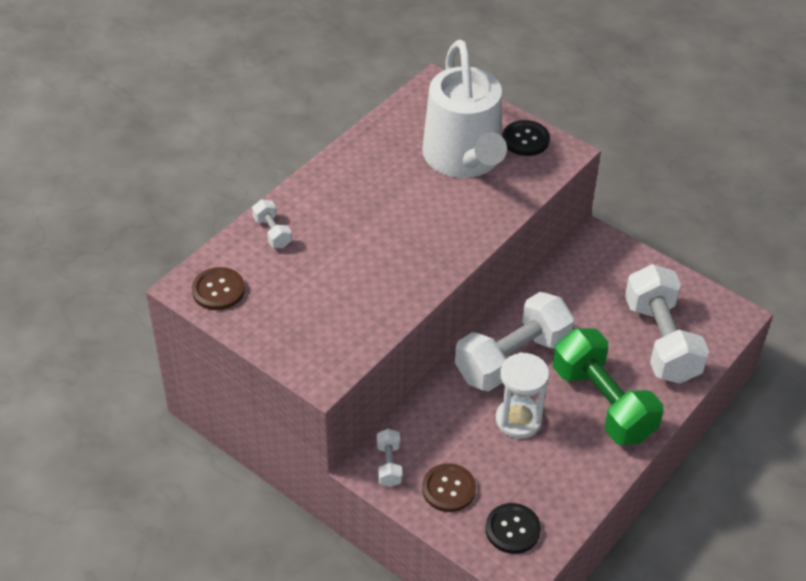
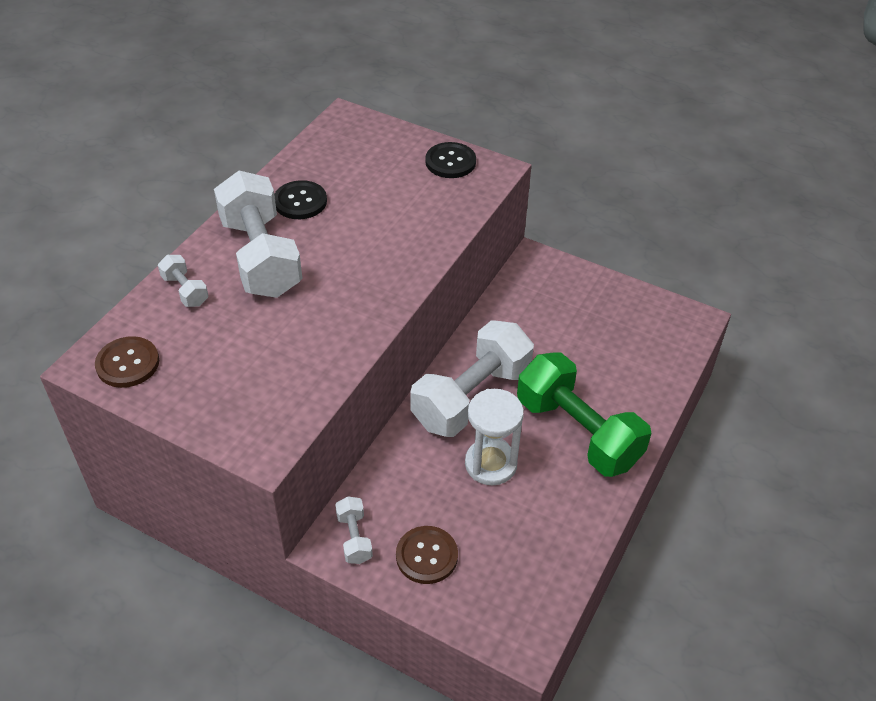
camera: 10 degrees left, 0 degrees up
white watering can [422,40,507,178] -> none
black button [485,503,541,554] -> black button moved to [274,180,327,219]
white dumbbell [625,264,709,384] -> white dumbbell moved to [214,171,302,298]

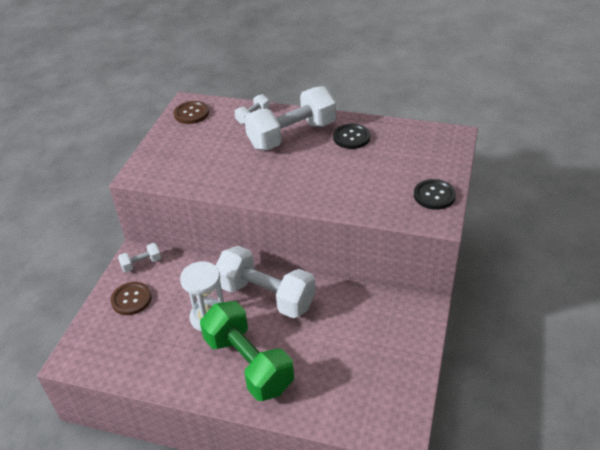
camera: 80 degrees right, 5 degrees down
green dumbbell [517,352,651,477] -> green dumbbell turned 75 degrees counterclockwise [200,301,294,401]

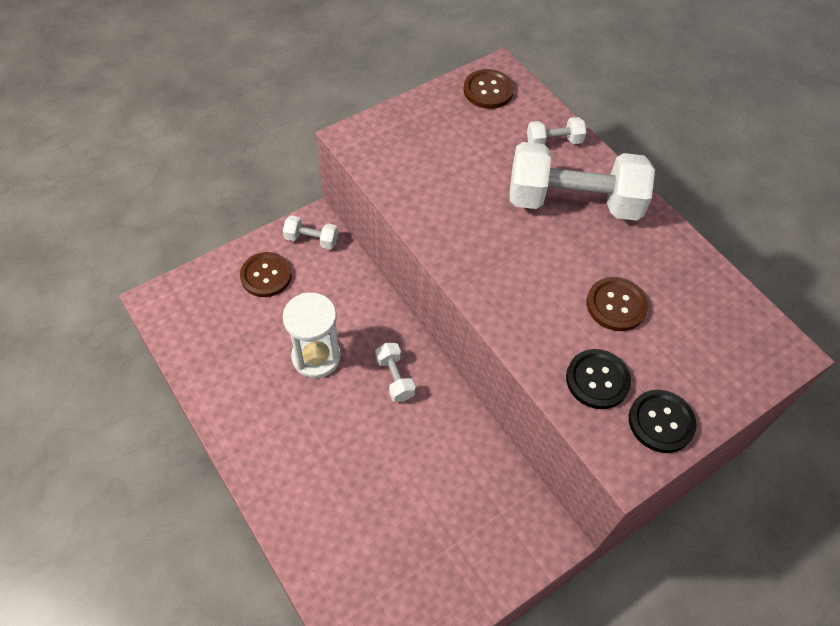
camera: 35 degrees right, 15 degrees up
green dumbbell [200,301,294,401] -> none
white dumbbell [216,246,316,318] -> white dumbbell [375,343,415,402], size x0.44
black button [333,124,370,149] -> black button moved to [566,349,631,409]
none -> brown button [587,277,648,331]

